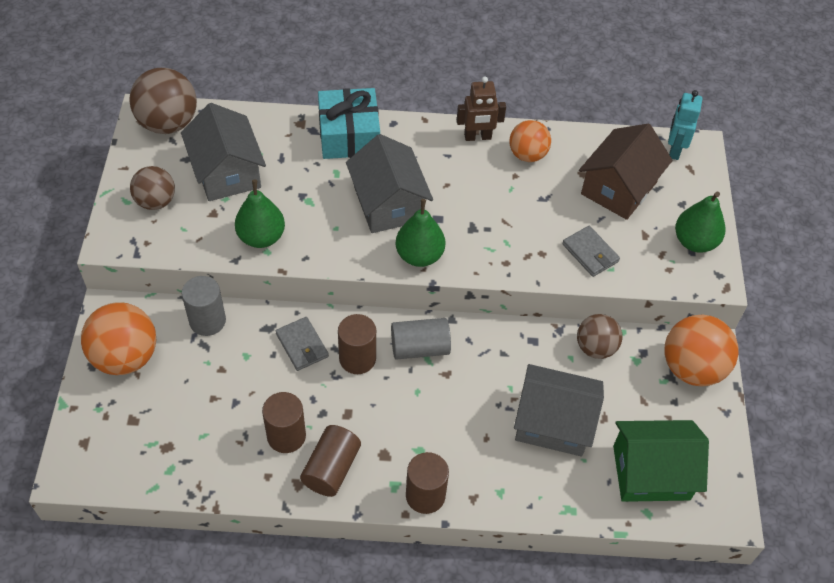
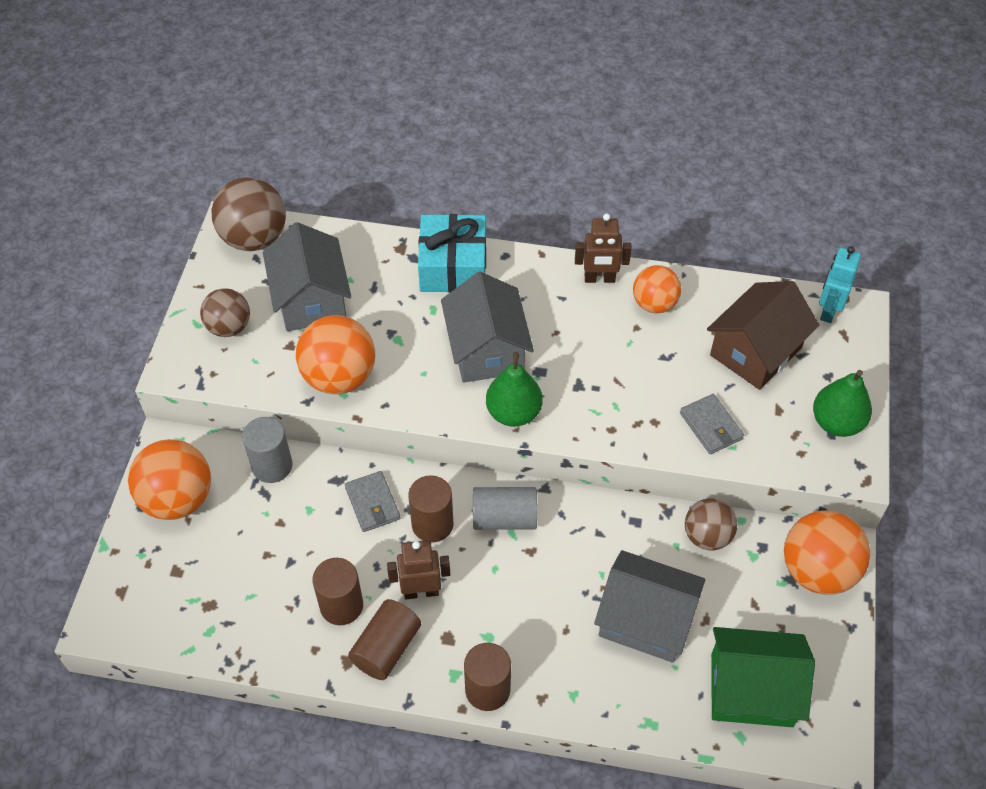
camera: 10 degrees right, 0 degrees up
green pear [235,180,285,248] -> orange ball [296,315,375,394]
none -> brown robot [387,540,450,599]

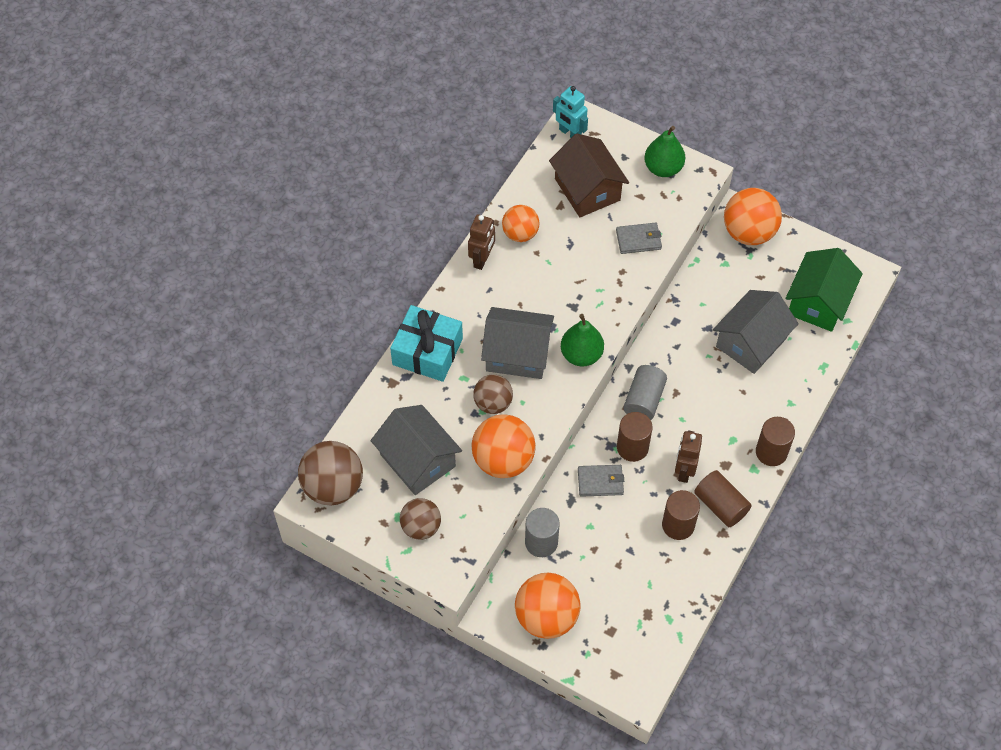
camera: 70 degrees left, 5 degrees up
grey house [263,222,351,331] -> grey house turned 45 degrees clockwise [371,405,462,495]
brown ball [685,498,737,551] -> brown ball moved to [473,374,513,414]

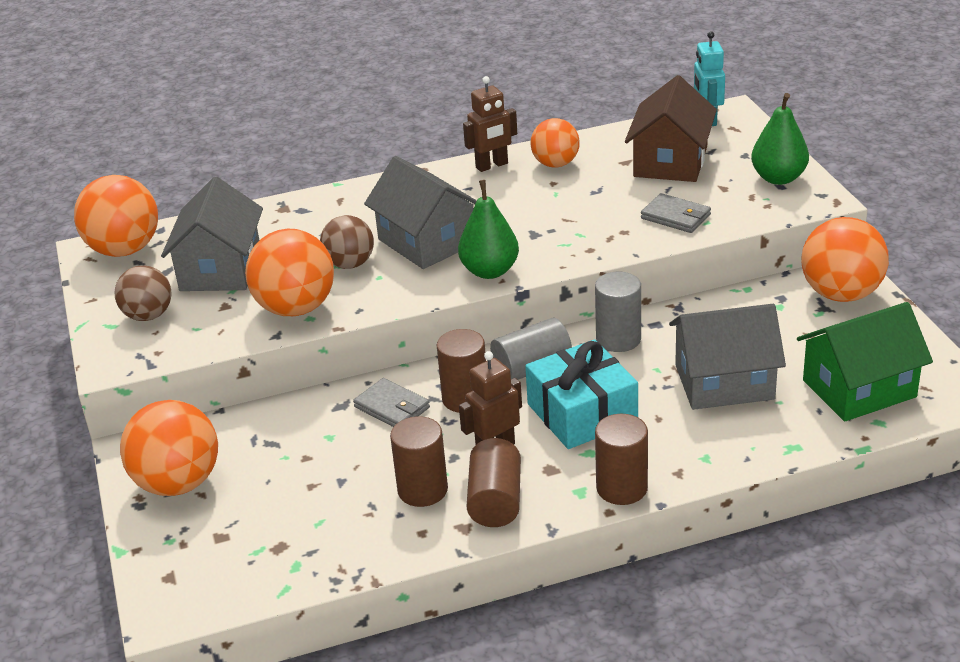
camera: 45 degrees right, 25 degrees down
brown ball [298,441,363,506] -> orange ball [74,175,158,257]
turquoise gift [390,305,463,382] -> turquoise gift moved to [525,339,638,449]
grey cylinder [525,508,559,557] -> grey cylinder moved to [595,272,641,352]

